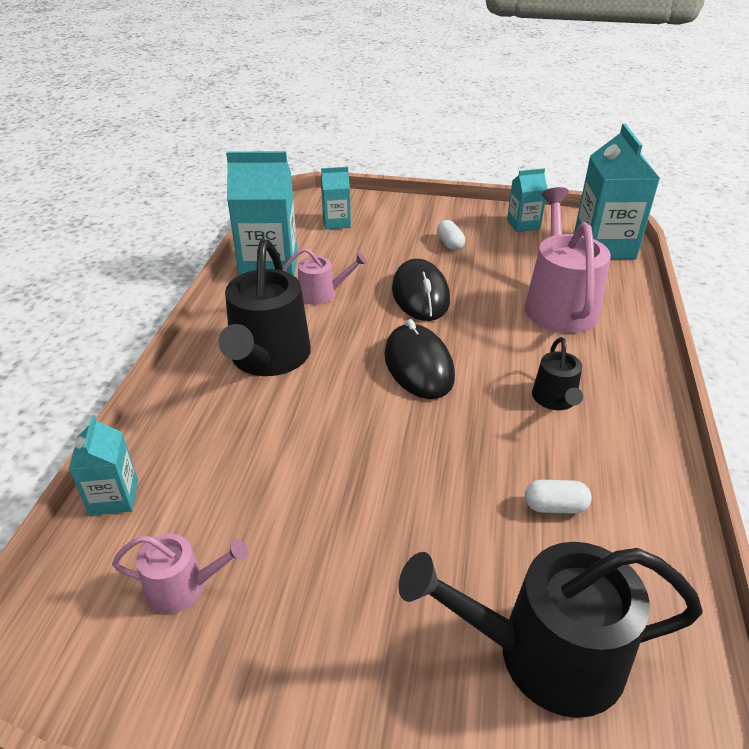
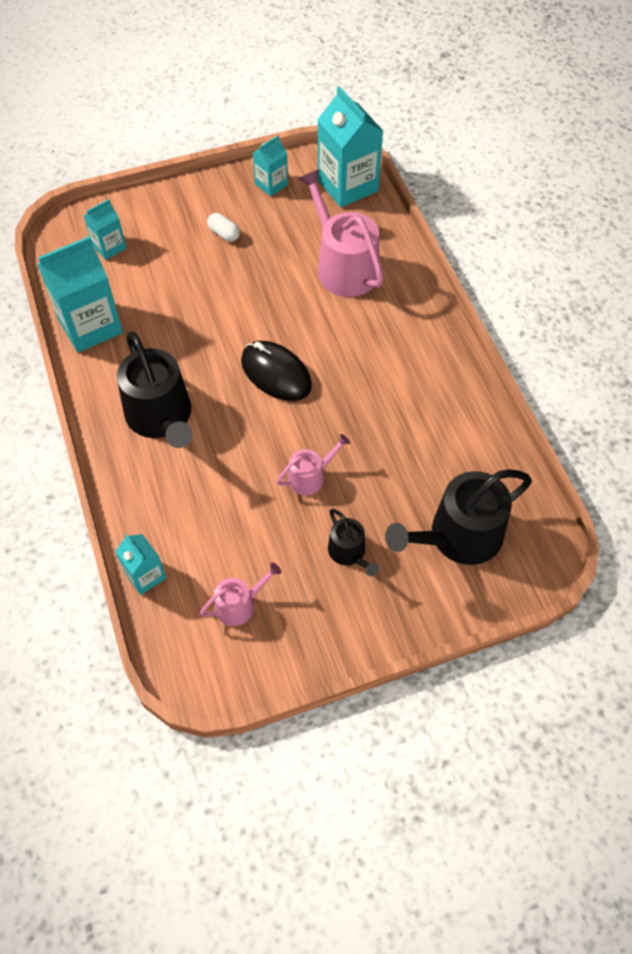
camera: 30 degrees left, 20 degrees up
pink watering can [283,248,367,305] -> pink watering can moved to [277,434,350,496]
black mouse [392,259,450,321] -> none
white capsule [525,480,592,514] -> none
black watering can [532,337,583,410] -> black watering can moved to [328,509,379,576]

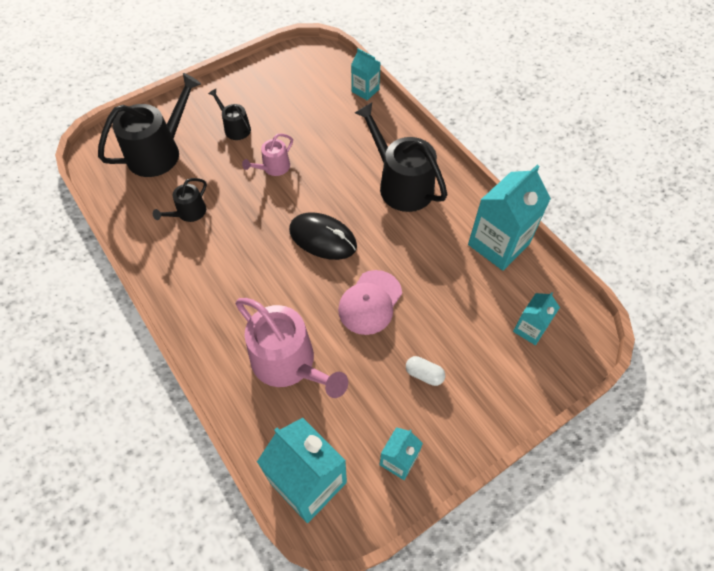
camera: 165 degrees right, 0 degrees up
pink watering can [200,563,281,626] -> none
none -> black watering can [153,178,207,222]
none -> pink cap [338,270,402,335]

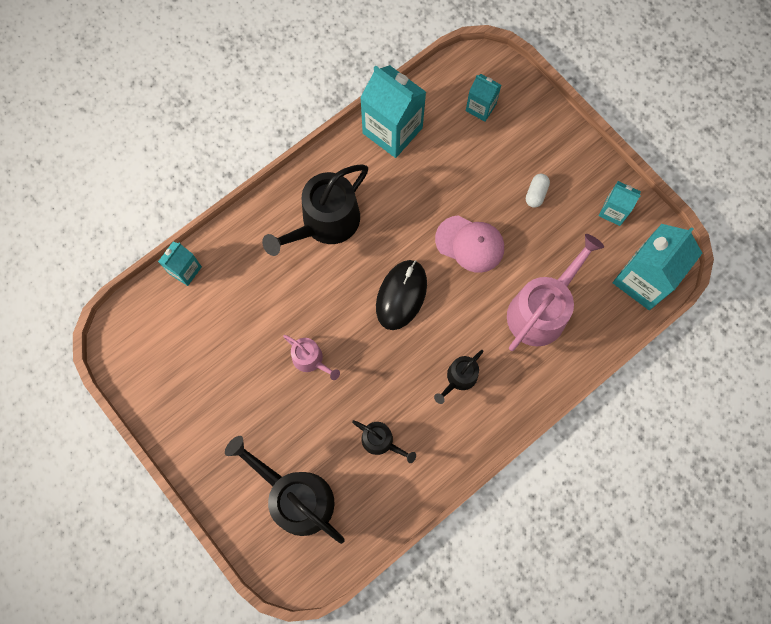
camera: 95 degrees left, 15 degrees up
black watering can [208,89,251,140] -> black watering can moved to [434,350,484,404]

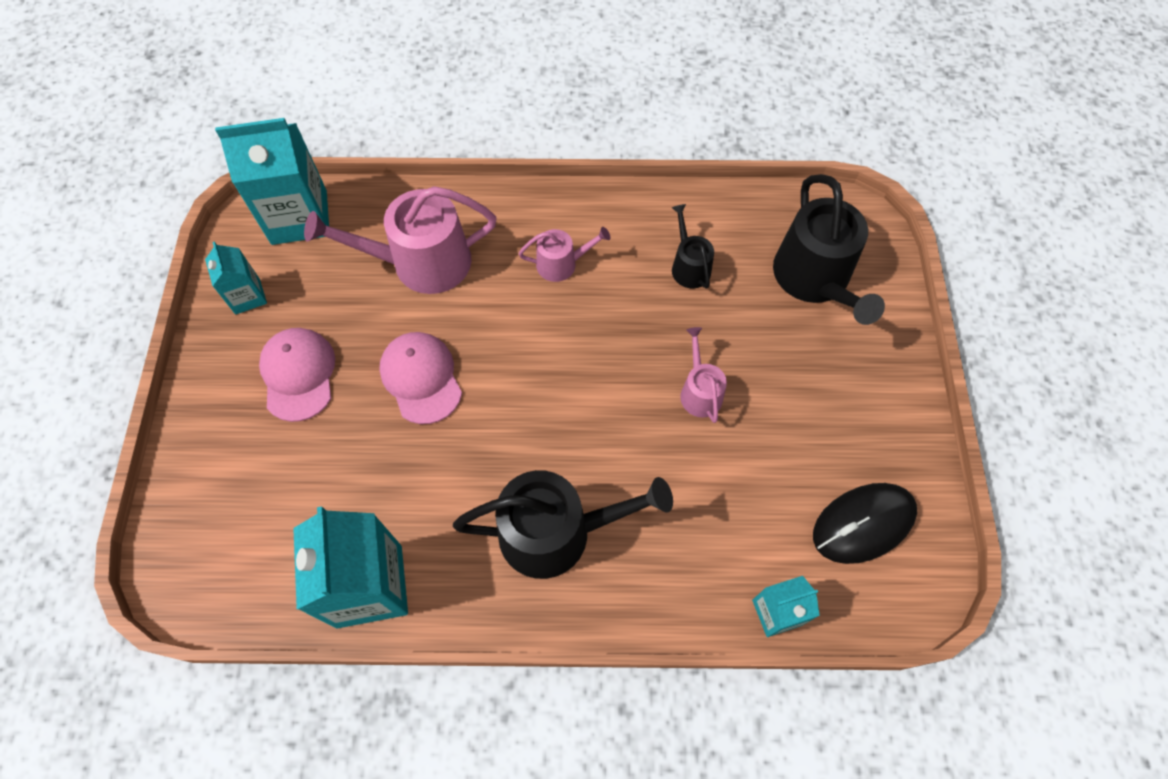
camera: 140 degrees left, 10 degrees down
black mouse [376,260,427,330] -> black mouse moved to [813,483,917,564]
black watering can [434,350,484,404] -> pink watering can [518,227,611,282]
turquoise carton [466,74,501,121] -> none
white capsule [526,174,550,208] -> pink cap [259,328,335,422]

